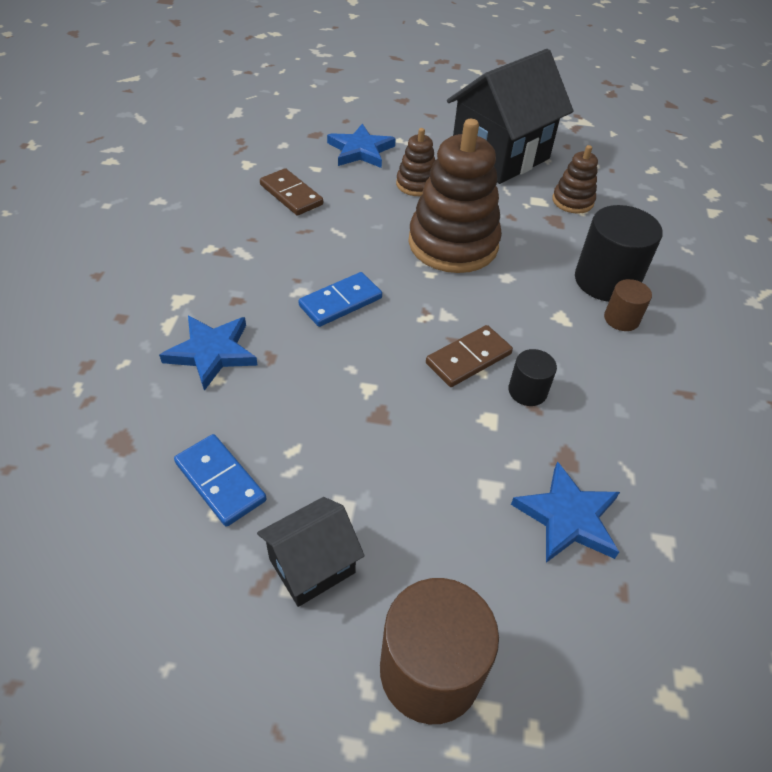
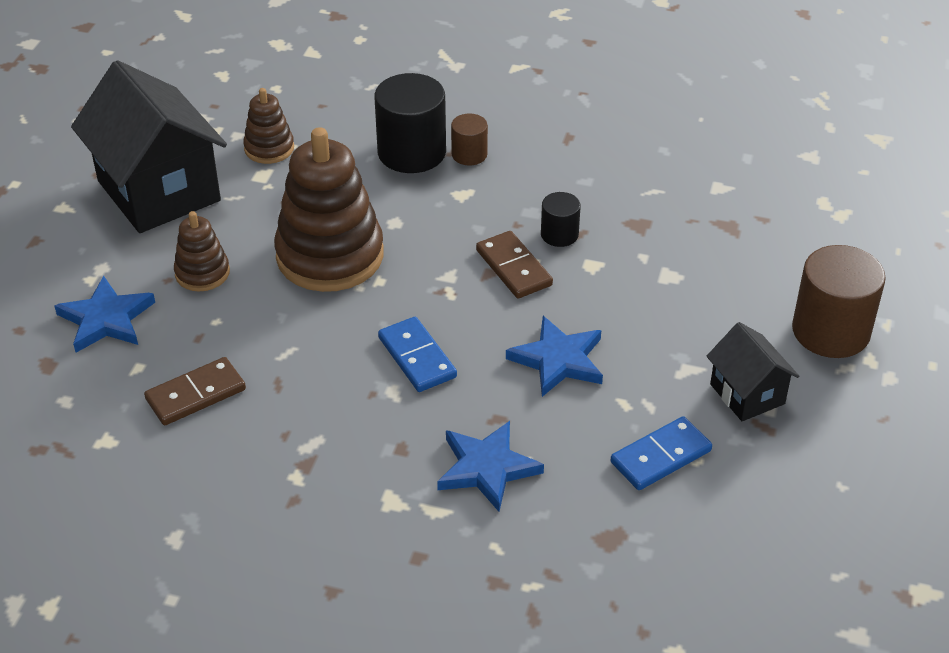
camera: 80 degrees left, 5 degrees down
blue star [511,461,620,563] -> blue star moved to [506,316,603,397]

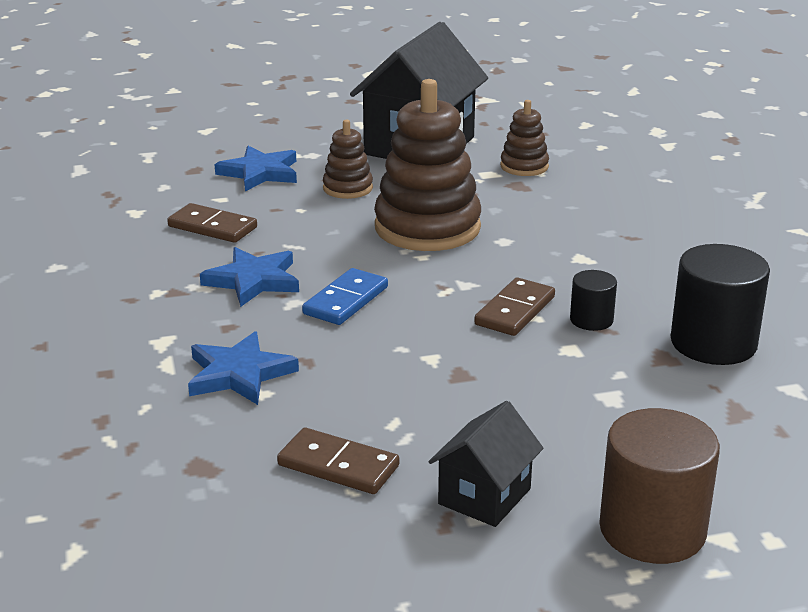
camera: 60 degrees right, 15 degrees down
black cylinder [374,73,446,173] -> black cylinder moved to [671,244,770,365]
brown cylinder [451,114,488,165] -> none
blue star [506,316,603,397] -> blue star moved to [200,247,299,307]
blue domino [611,416,712,490] -> brown domino [277,428,399,494]

